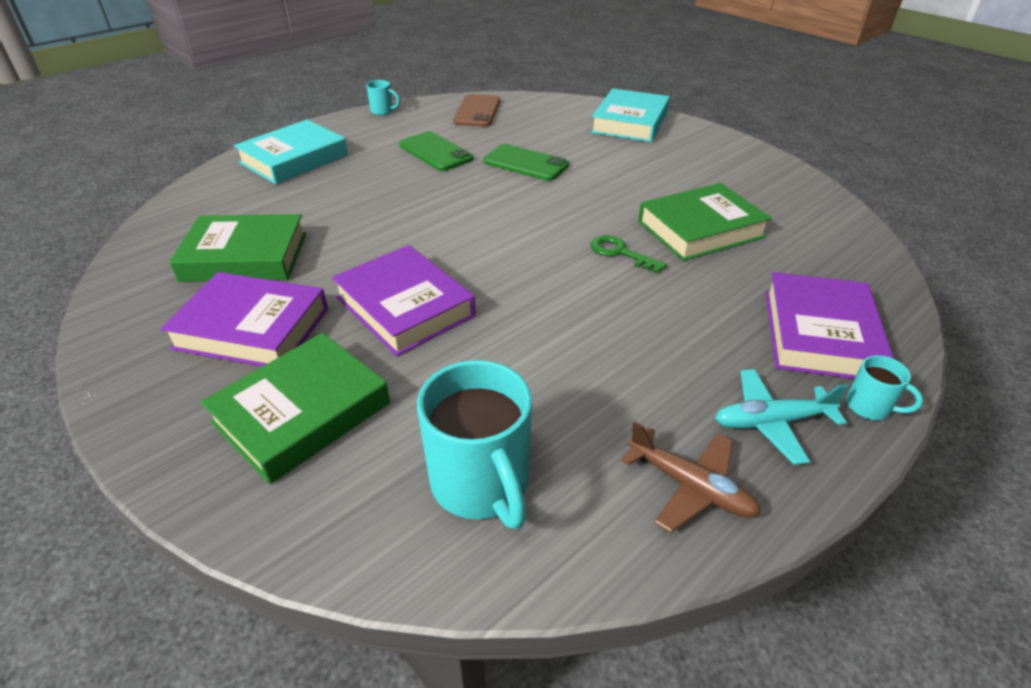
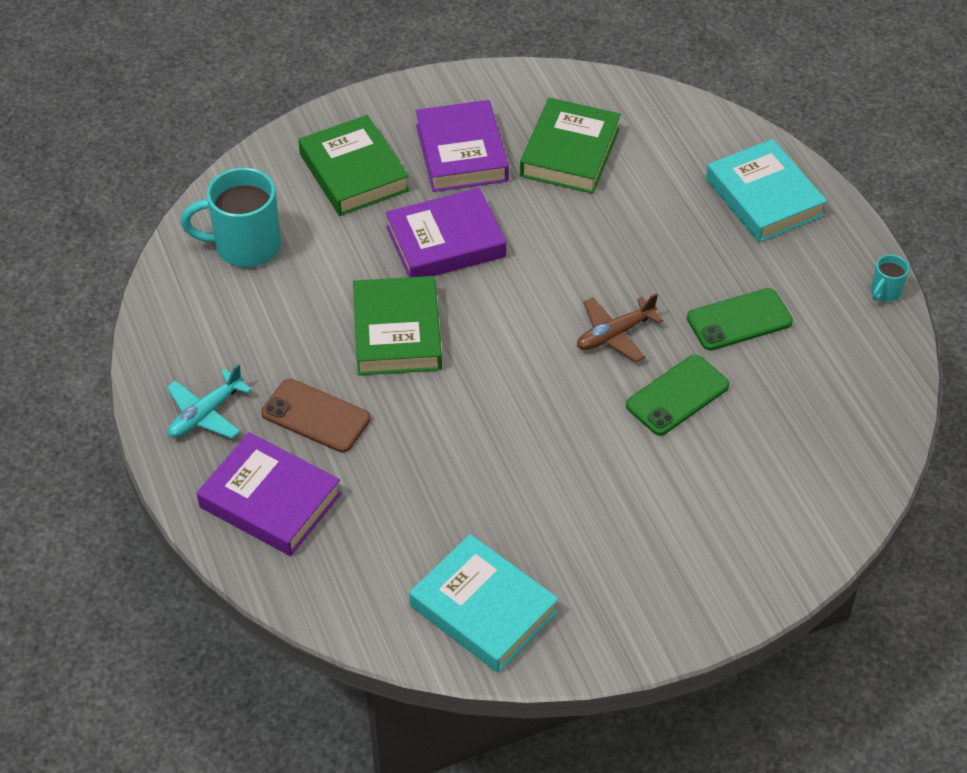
camera: 110 degrees right, 10 degrees up
purple book [160,272,328,366] -> purple book turned 45 degrees counterclockwise [416,100,509,192]
brown phone [453,94,500,127] -> brown phone moved to [261,379,371,453]
turquoise book [591,88,670,142] -> turquoise book moved to [409,534,559,673]
green key [591,235,667,274] -> none
brown plane [621,421,761,533] -> brown plane moved to [577,293,663,362]
green book [638,183,772,261] -> green book moved to [353,276,442,375]
turquoise plane [715,369,848,465] -> turquoise plane turned 150 degrees counterclockwise [167,364,252,439]
turquoise mug [846,355,923,420] -> none

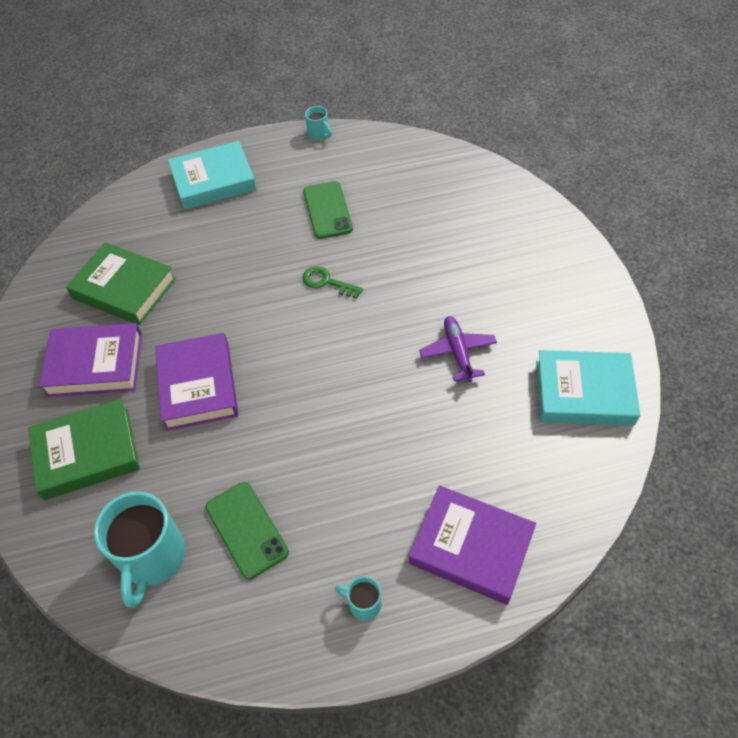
camera: 80 degrees left, 5 degrees up
turquoise plane [167,364,252,439] -> turquoise mug [335,576,381,621]
purple book [197,432,341,556] -> purple book turned 75 degrees clockwise [409,485,536,605]
brown phone [261,379,371,453] -> none
green book [353,276,442,375] -> none
turquoise book [409,534,559,673] -> turquoise book turned 45 degrees clockwise [536,350,641,426]
brown plane [577,293,663,362] -> green key [302,266,363,299]
green phone [626,355,730,436] -> green phone moved to [205,482,289,579]
none -> purple plane [419,316,497,382]

